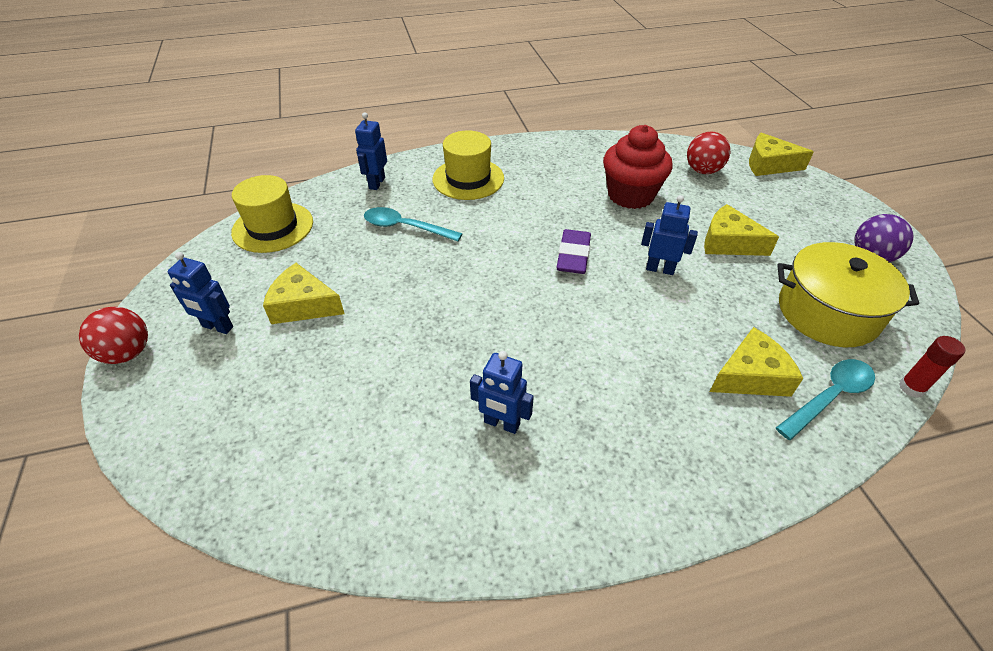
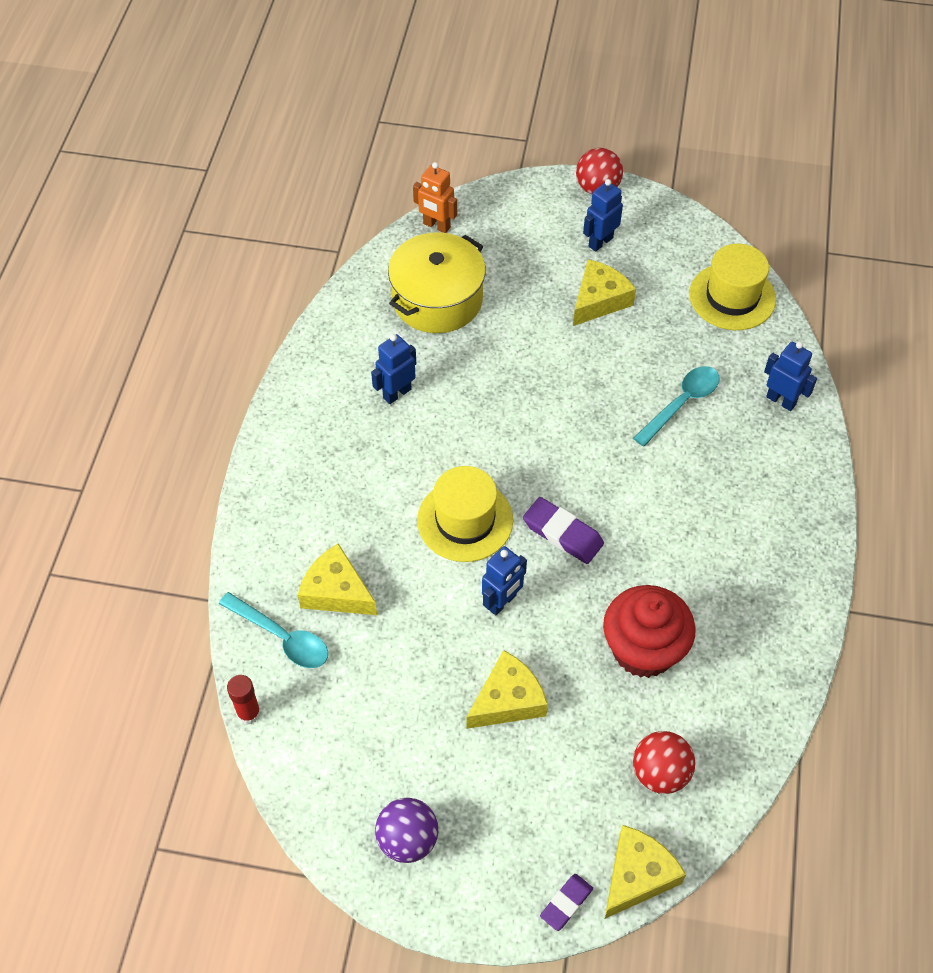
camera: 115 degrees right, 10 degrees up
yellow hat [433,130,504,200] -> yellow hat moved to [417,466,513,562]
yellow cheese [710,327,803,397] -> yellow cheese turned 120 degrees clockwise [298,543,377,615]
turquoise spoon [776,359,875,440] -> turquoise spoon turned 45 degrees counterclockwise [219,592,328,668]
yellow pot [777,242,919,347] -> yellow pot moved to [388,233,486,333]
none -> orange robot [413,162,457,233]
none -> purple eraser [540,874,593,931]

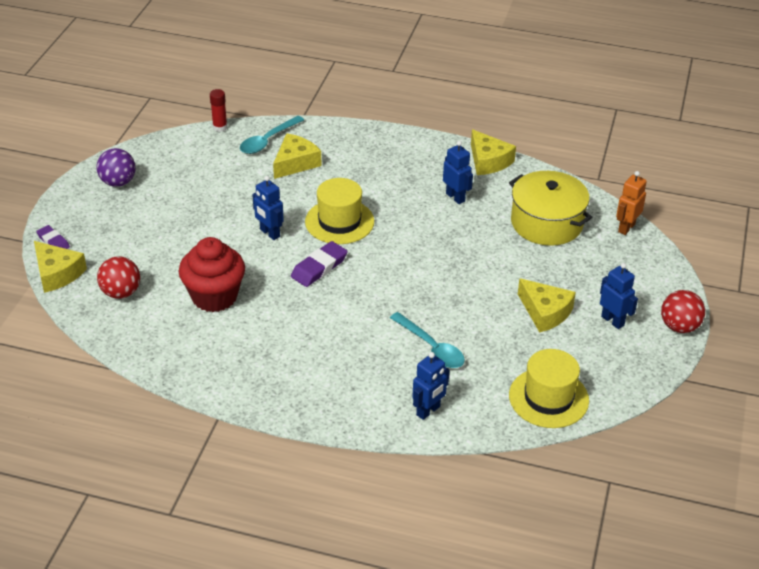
camera: 95 degrees right, 15 degrees down
yellow cheese [467,650,548,729] -> yellow cheese moved to [471,129,516,175]

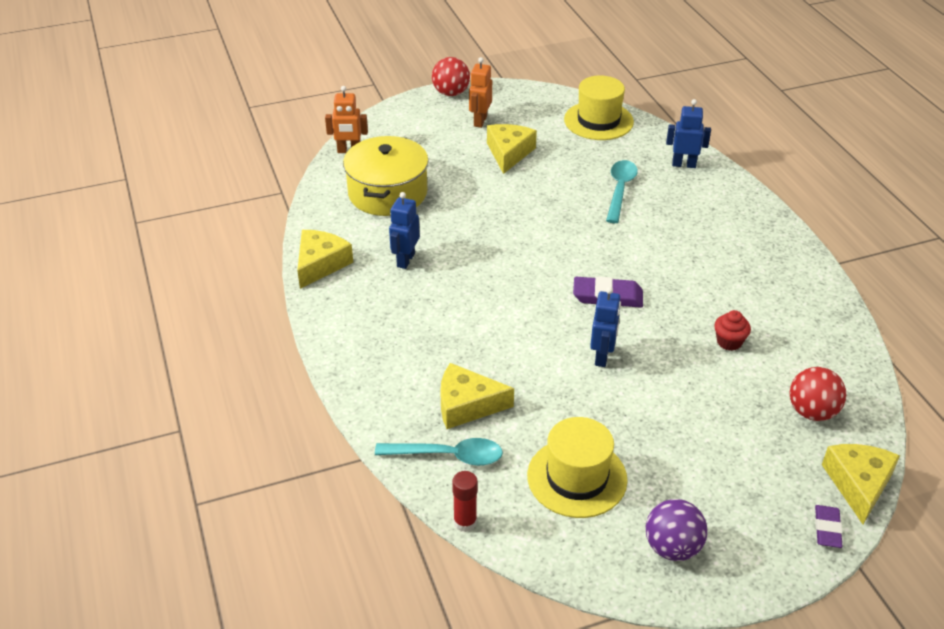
camera: 125 degrees left, 0 degrees up
red cupcake [179,237,245,312] -> red cupcake [714,310,751,351], size x0.46
yellow hat [305,178,374,244] -> yellow hat moved to [527,417,628,518]
blue robot [600,263,638,329] -> orange robot [469,57,492,128]

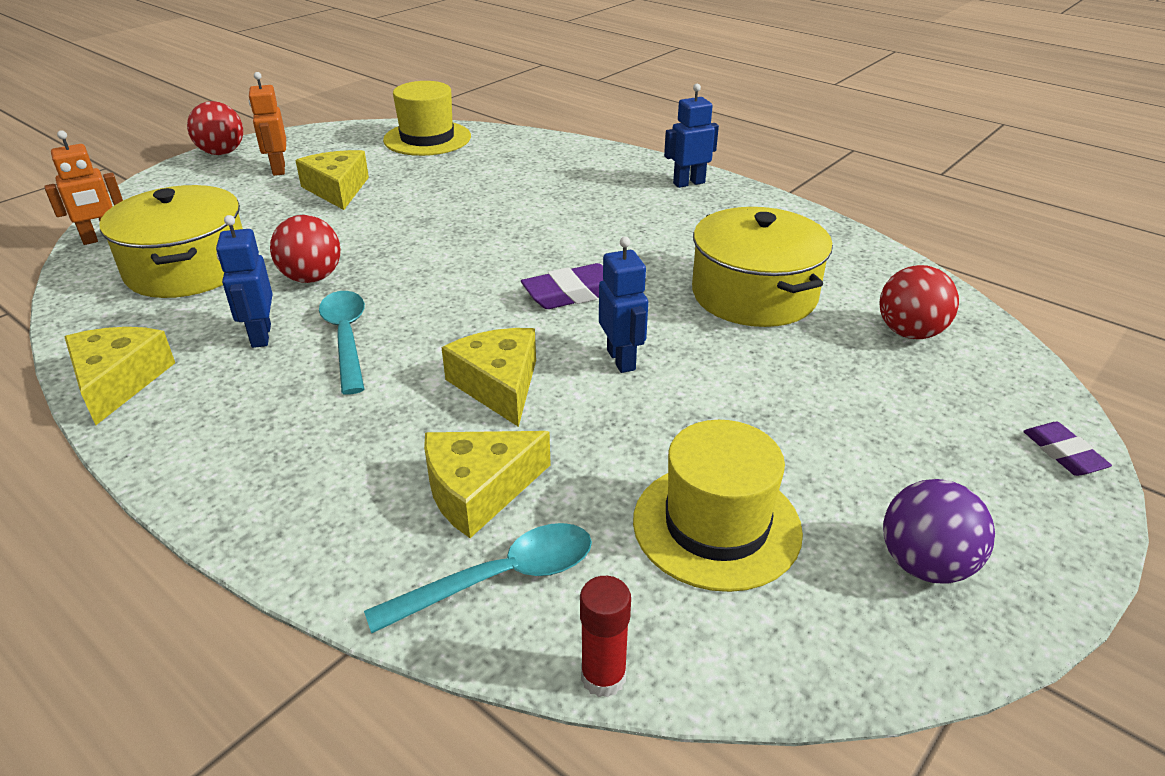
camera: 30 degrees left, 5 degrees down
turquoise spoon [606,160,638,223] -> turquoise spoon moved to [319,291,365,395]
blue robot [666,99,711,168] -> blue robot moved to [664,84,719,188]
red cupcake [714,310,751,351] -> yellow pot [692,207,833,327]
yellow cheese [822,444,900,524] -> yellow cheese moved to [441,328,536,427]
none -> red ball [270,215,340,283]

